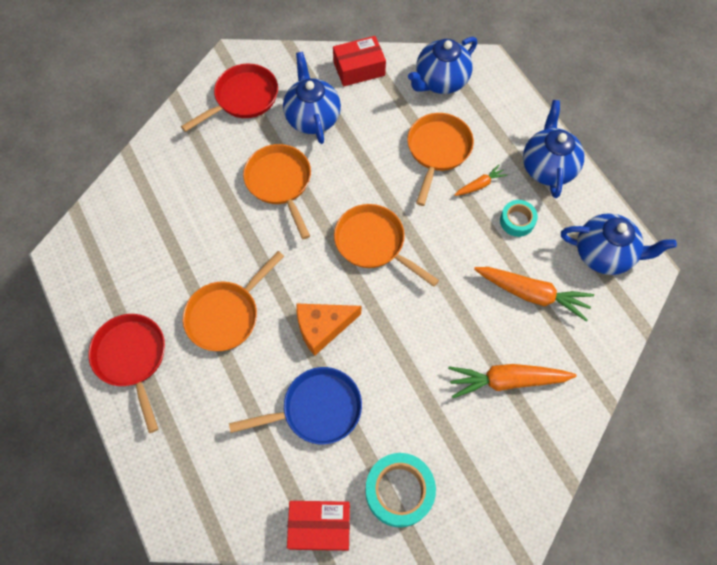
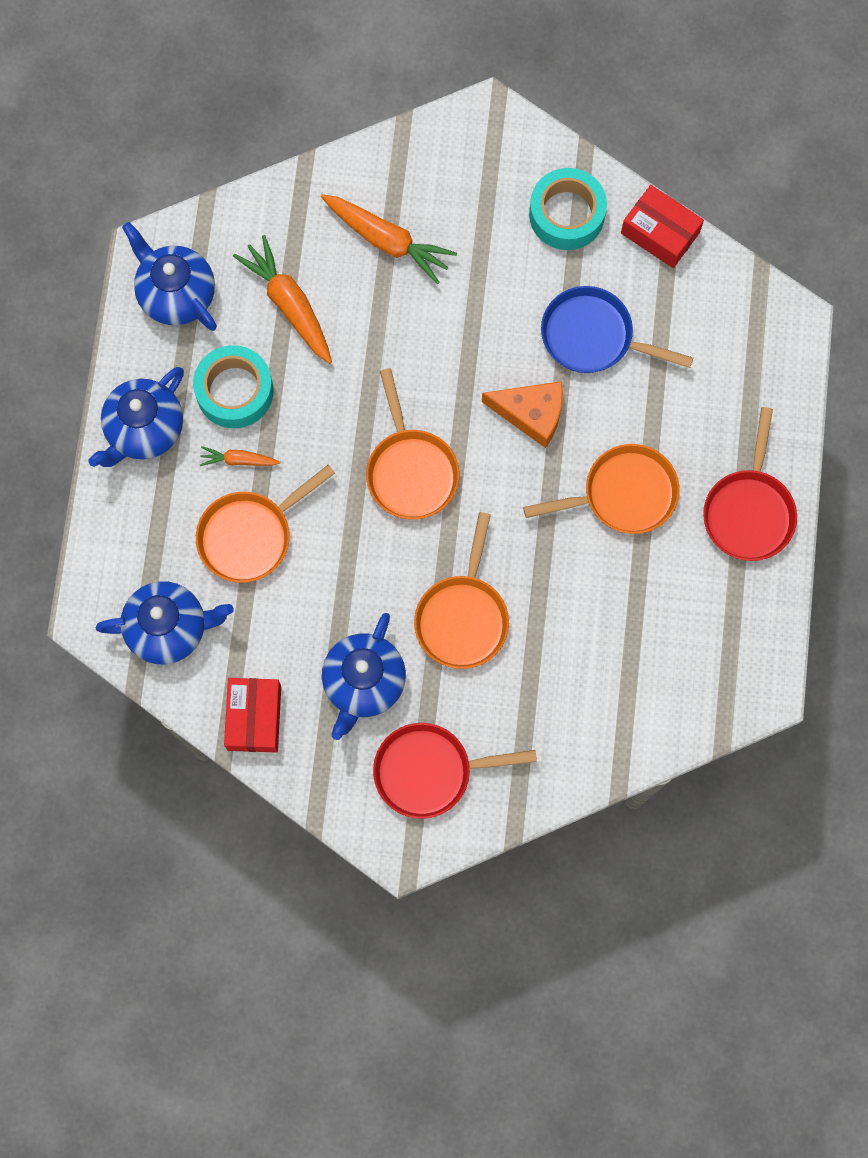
camera: 145 degrees left, 10 degrees up
red box [333,36,386,87] -> red box turned 75 degrees clockwise [224,678,281,753]
turquoise tape [500,200,538,237] -> turquoise tape [193,345,273,428], size x1.67

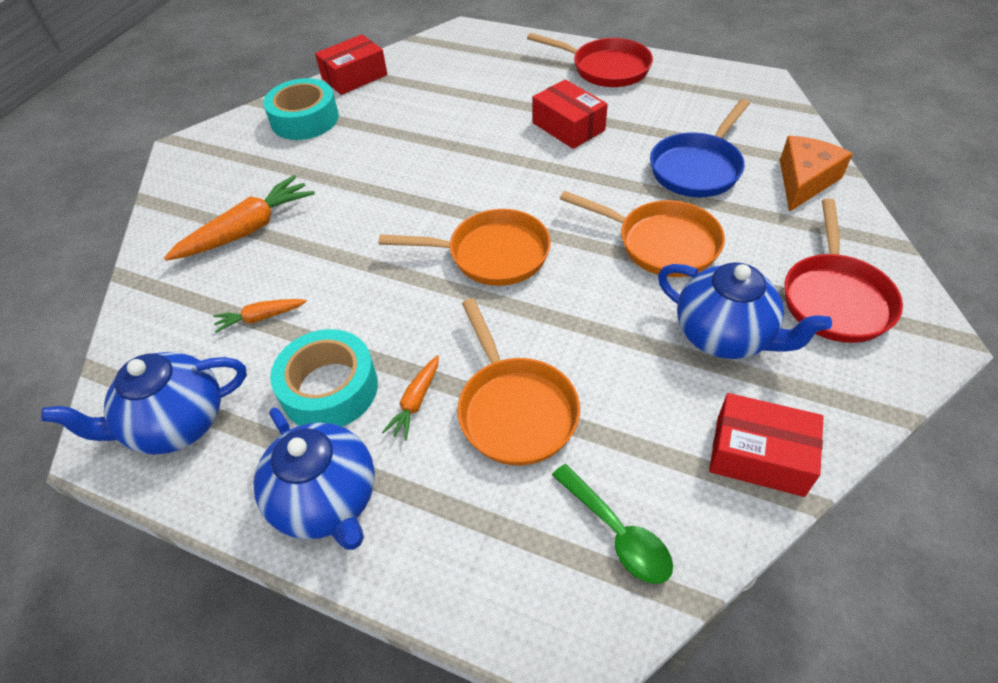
camera: 70 degrees left, 25 degrees down
blue teapot [96,581,234,664] -> green spoon [552,464,673,584]
orange carrot [233,235,332,364] -> orange carrot [213,299,307,333], size x0.53
orange cheese [482,381,563,448] -> orange cheese moved to [780,136,853,212]
orange pan [523,444,680,534] -> red box [532,79,608,149]
blue pan [541,286,693,373] -> blue pan moved to [650,99,750,197]

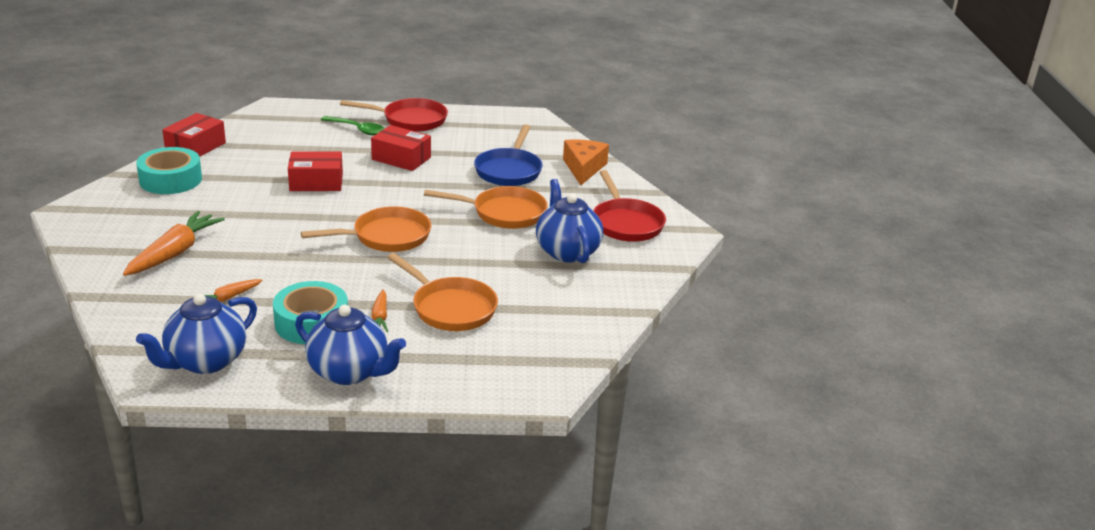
camera: 30 degrees left, 20 degrees down
green spoon [552,464,673,584] -> green spoon moved to [321,116,385,135]
blue teapot [658,262,832,359] -> blue teapot turned 120 degrees counterclockwise [536,179,603,263]
red box [709,393,824,497] -> red box moved to [288,151,343,191]

